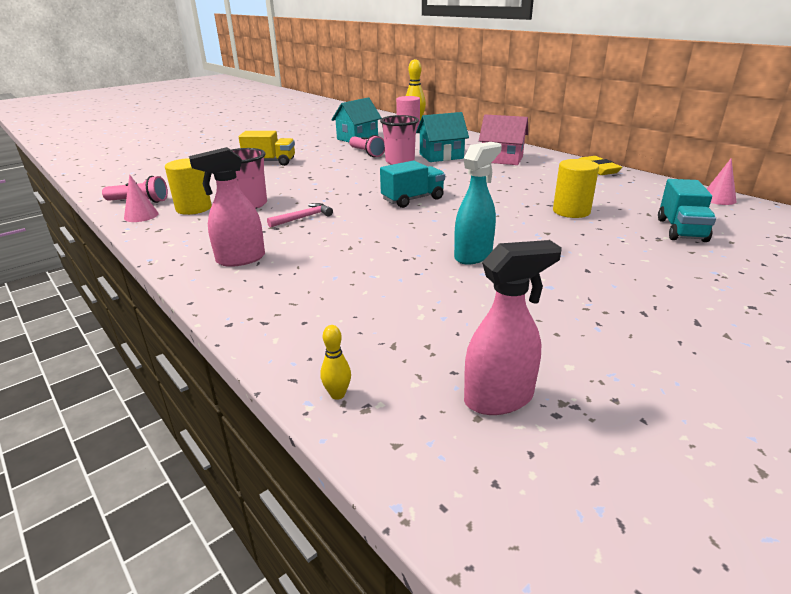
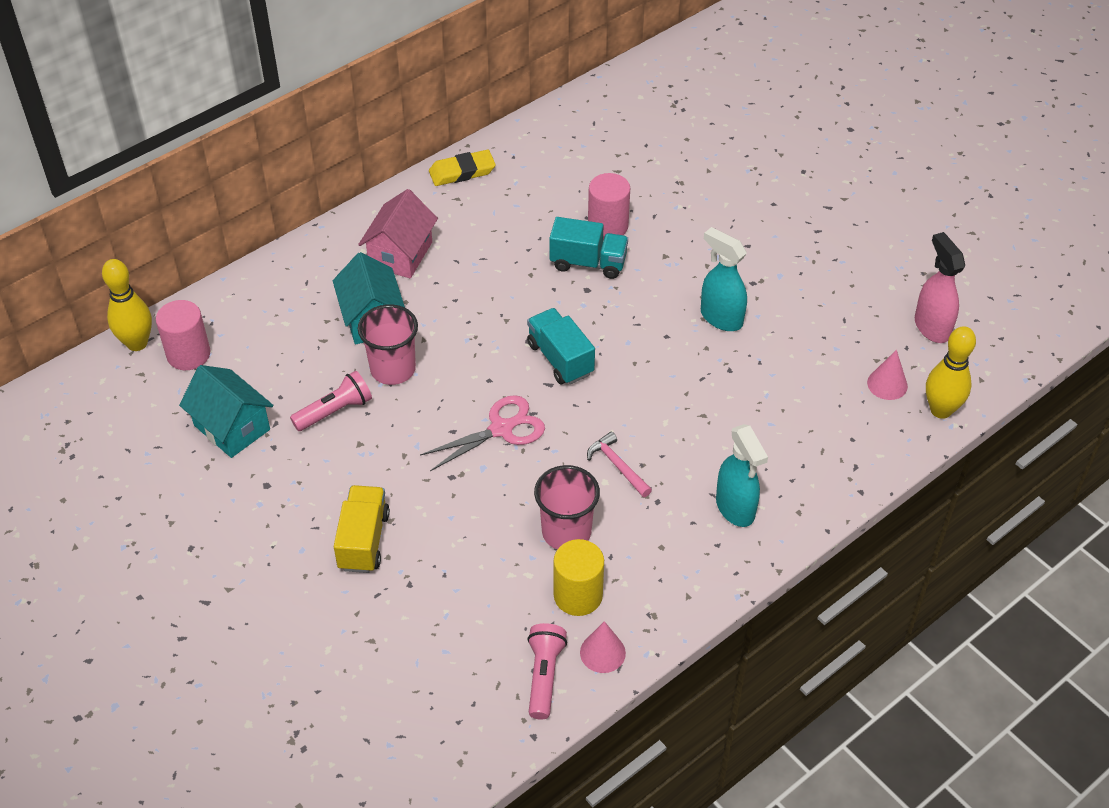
camera: 90 degrees left, 20 degrees up
pink spray bottle [189,147,265,267] -> turquoise spray bottle [716,424,768,527]
yellow bowling pin [321,325,351,400] -> yellow bowling pin [926,326,976,419], size x2.08
yellow cylinder [553,159,599,218] -> pink cylinder [588,173,630,240]
turquoise truck [658,179,716,242] -> turquoise truck moved to [549,217,628,279]
pink cone [707,158,737,205] -> pink cone moved to [867,350,908,400]
none -> pink scissors [420,395,545,471]

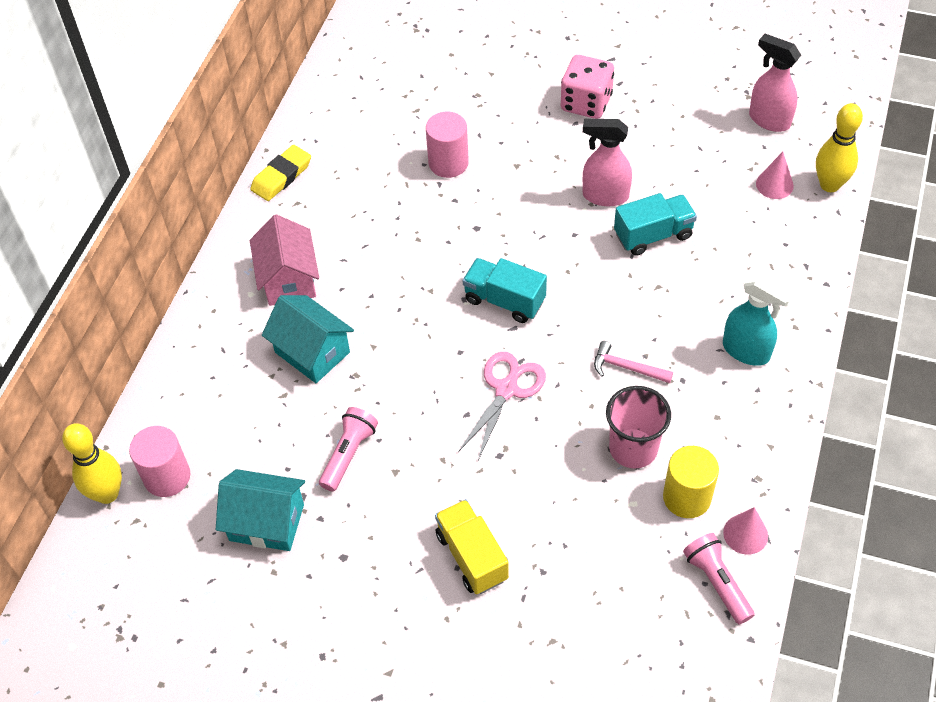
camera: 30 degrees left, 5 degrees up
pink cup [358,304,418,385] -> none
turquoise truck [549,217,628,279] -> turquoise truck moved to [614,193,697,256]
turquoise spray bottle [701,227,747,331] -> pink spray bottle [583,119,632,206]
none -> pink dice [561,55,614,119]

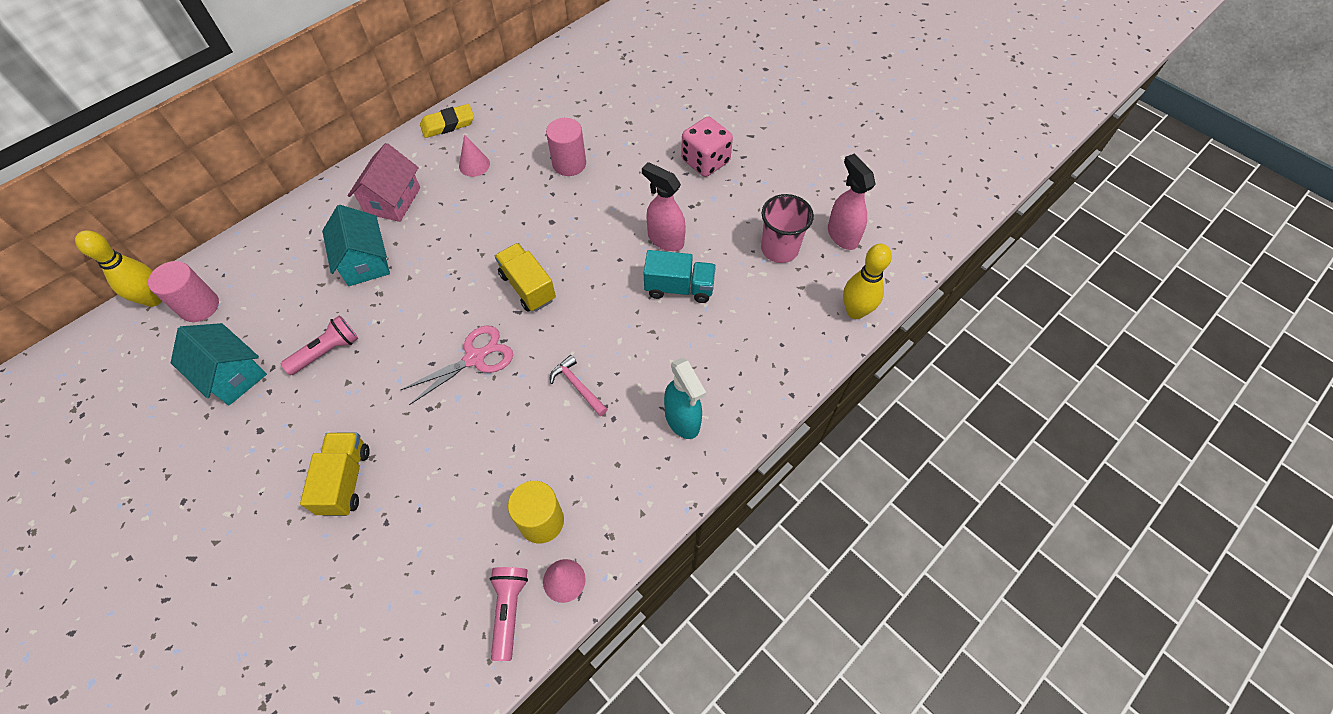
camera: 25 degrees right, 5 degrees up
turquoise truck [463,258,547,323] -> yellow truck [495,243,556,312]
pink cup [606,386,671,468] -> pink cup moved to [761,194,814,263]
pink cone [756,152,794,199] -> pink cone moved to [459,134,490,177]

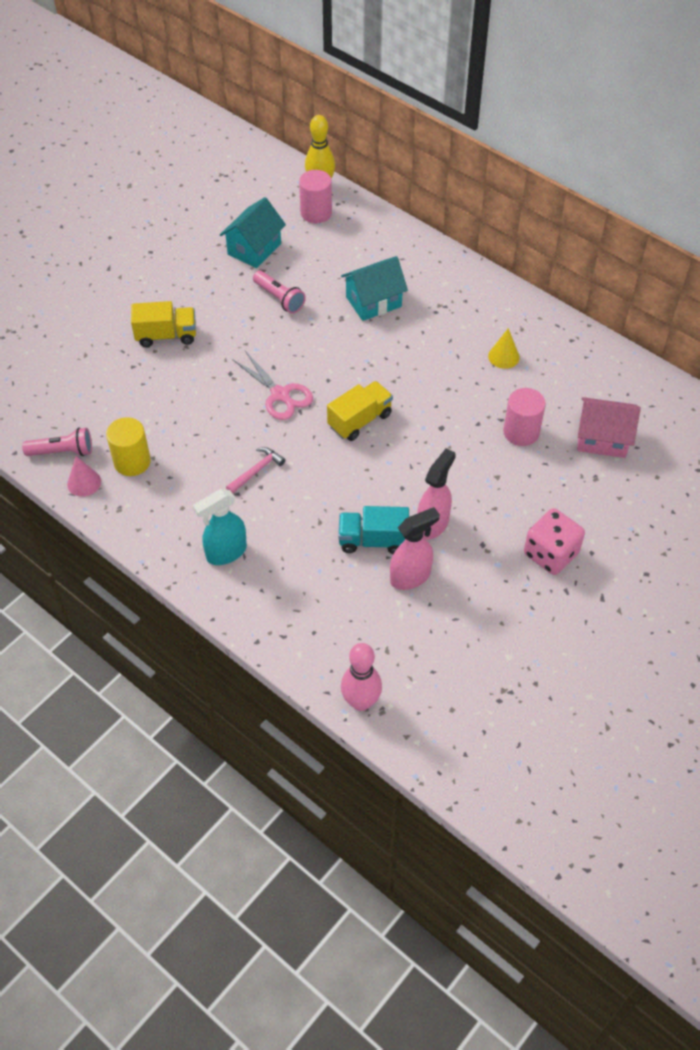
camera: 85 degrees right, 5 degrees down
pink house [348,143,420,222] -> pink house moved to [577,397,641,458]
yellow eraser [420,104,474,138] -> none
pink cone [459,134,490,177] -> yellow cone [488,328,520,369]
turquoise truck [644,250,716,303] -> turquoise truck turned 90 degrees clockwise [338,506,409,554]
pink cup [761,194,814,263] -> none
pink spray bottle [828,154,875,250] -> pink spray bottle moved to [390,507,440,590]
yellow bowling pin [843,244,892,319] -> pink bowling pin [341,643,382,711]

